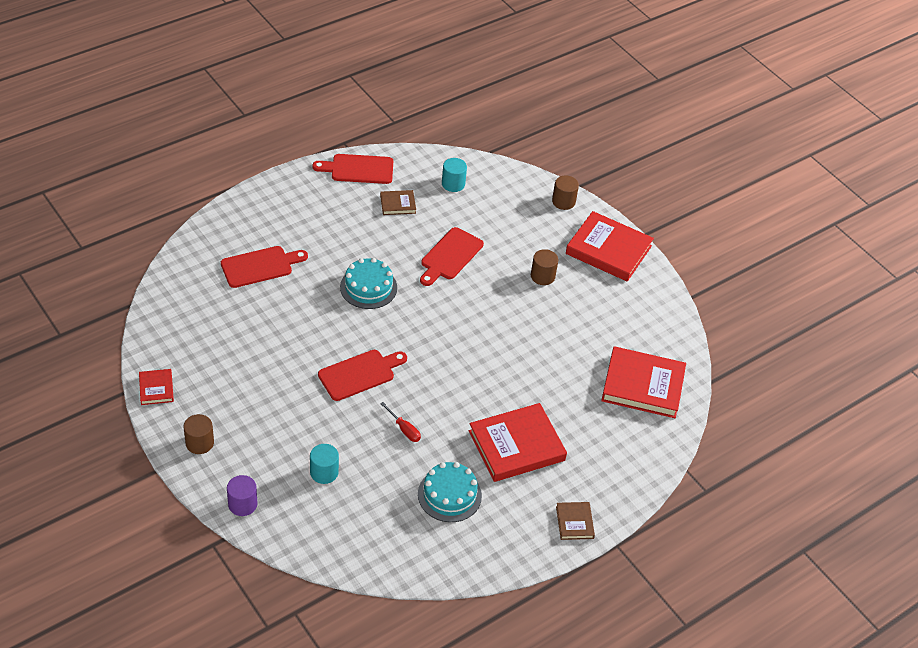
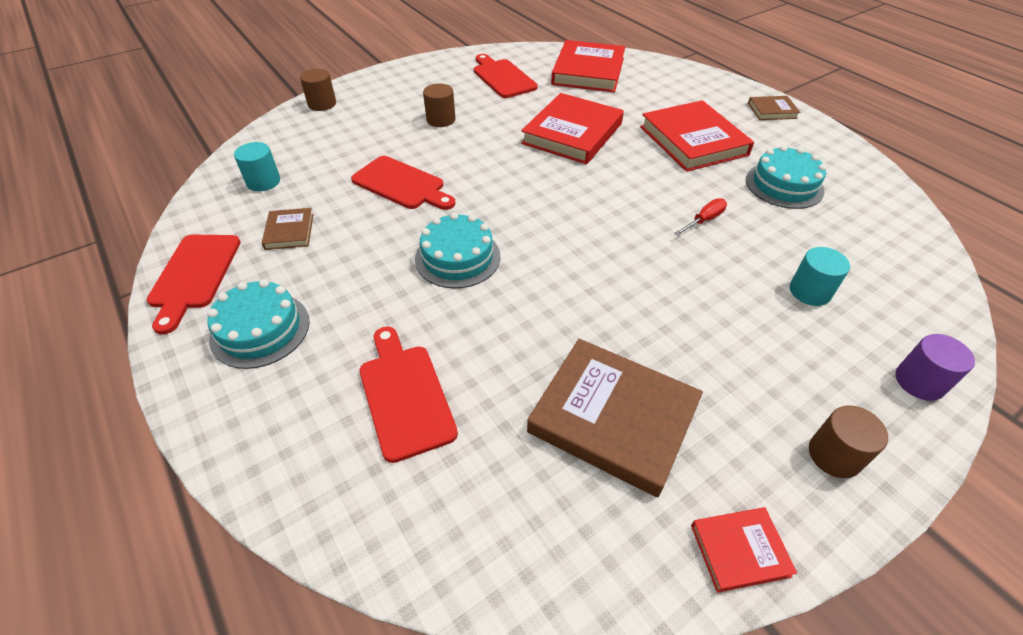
camera: 85 degrees left, 0 degrees up
red cutting board [318,350,407,401] -> red cutting board moved to [474,54,538,98]
red book [566,211,654,282] -> red book moved to [521,93,624,164]
none -> turquoise cake [207,279,310,369]
none -> brown book [527,339,703,497]

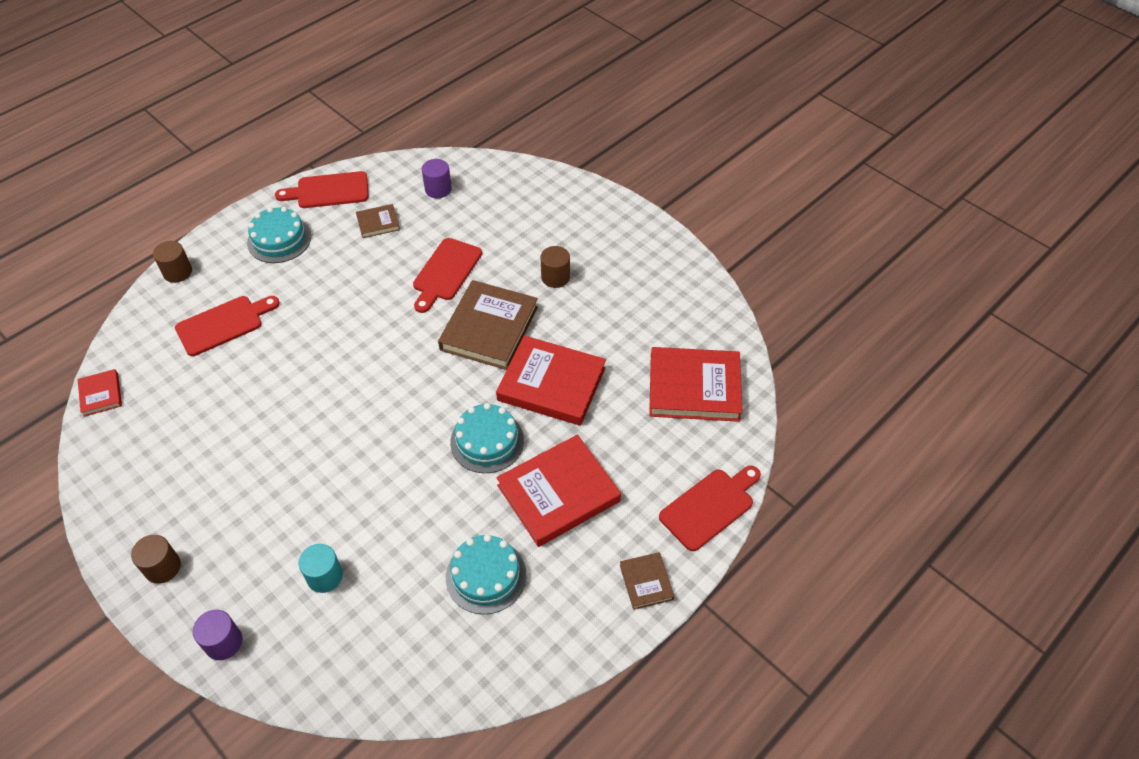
camera: 80 degrees right, 5 degrees up
turquoise cylinder [234,142,280,191] -> purple cylinder [422,159,452,198]
brown cylinder [300,69,336,111] -> brown cylinder moved to [153,241,192,283]
turquoise cake [415,212,500,288] -> turquoise cake moved to [450,403,524,473]
red cutting board [474,54,538,98] -> red cutting board moved to [659,466,761,551]
brown book [527,339,703,497] -> brown book moved to [438,280,538,370]
red screwdriver [674,198,727,236] -> none
red book [691,507,797,593] -> red book moved to [78,369,122,417]

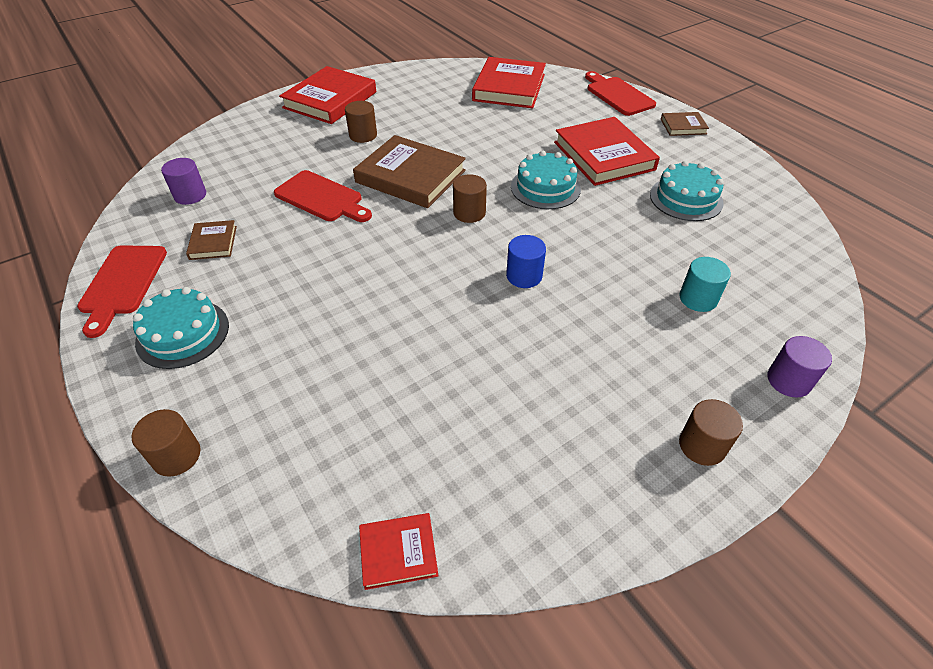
camera: 80 degrees left, 5 degrees down
red cutting board [175,296,280,356] -> none
red book [496,336,606,426] -> red book moved to [279,66,376,124]
none -> brown cylinder [453,174,487,223]
none -> blue cylinder [506,235,546,288]

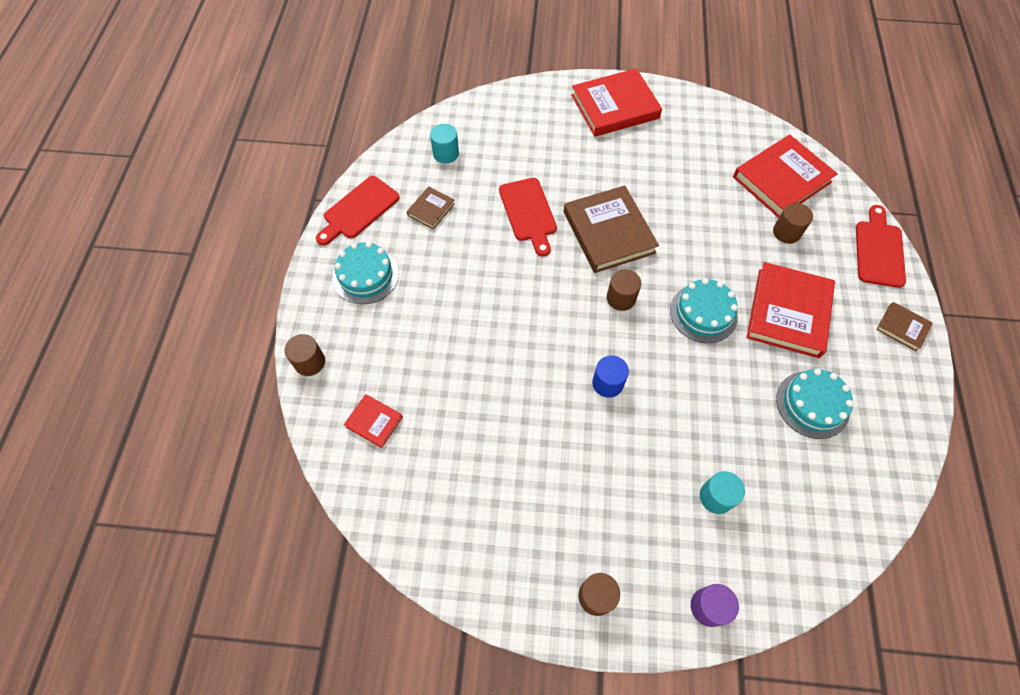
camera: 40 degrees right, 15 degrees up
purple cylinder [161,158,206,205] -> turquoise cylinder [430,124,459,163]
brown cylinder [345,101,377,143] -> brown cylinder moved to [773,203,813,244]
red book [359,513,438,590] -> red book moved to [344,394,403,448]

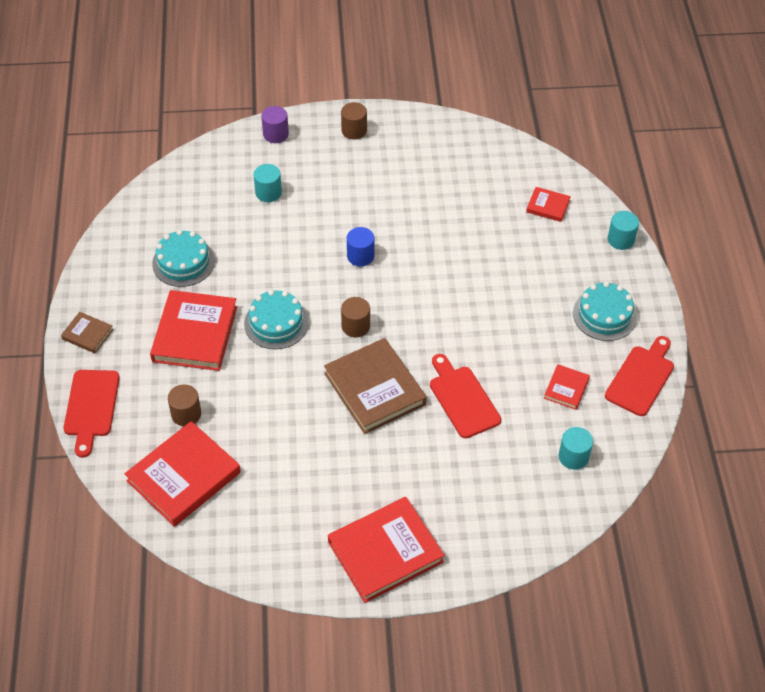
camera: 170 degrees right, 10 degrees down
brown cylinder [285,334,325,376] -> turquoise cylinder [608,211,639,250]
brown book [407,186,455,229] -> red book [544,364,590,410]

